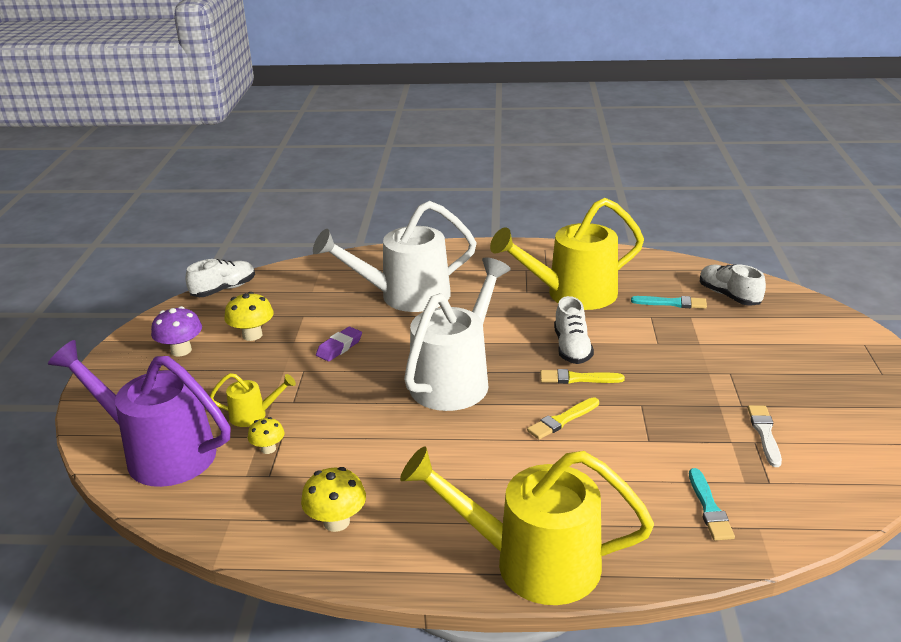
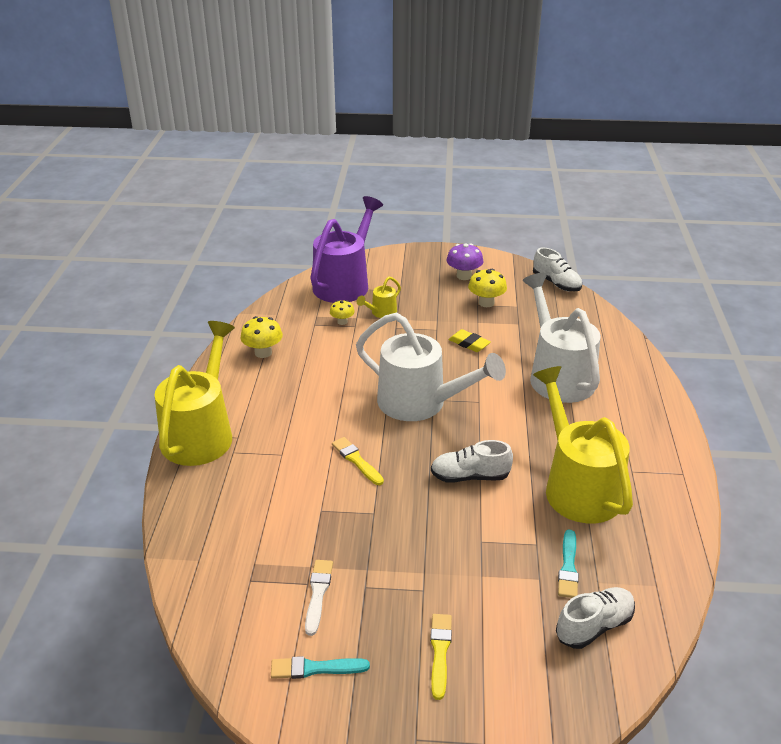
camera: 90 degrees right, 5 degrees up
yellow watering can [210,373,296,427] -> yellow watering can turned 45 degrees clockwise [356,276,401,318]
purple eraser [316,327,362,361] -> yellow eraser [448,329,491,352]
yellow brush [540,369,625,384] -> yellow brush moved to [430,614,452,700]
turquoise brush [689,468,735,541] -> turquoise brush moved to [271,656,370,679]
white brush [748,405,782,467] -> white brush turned 90 degrees counterclockwise [305,560,333,636]

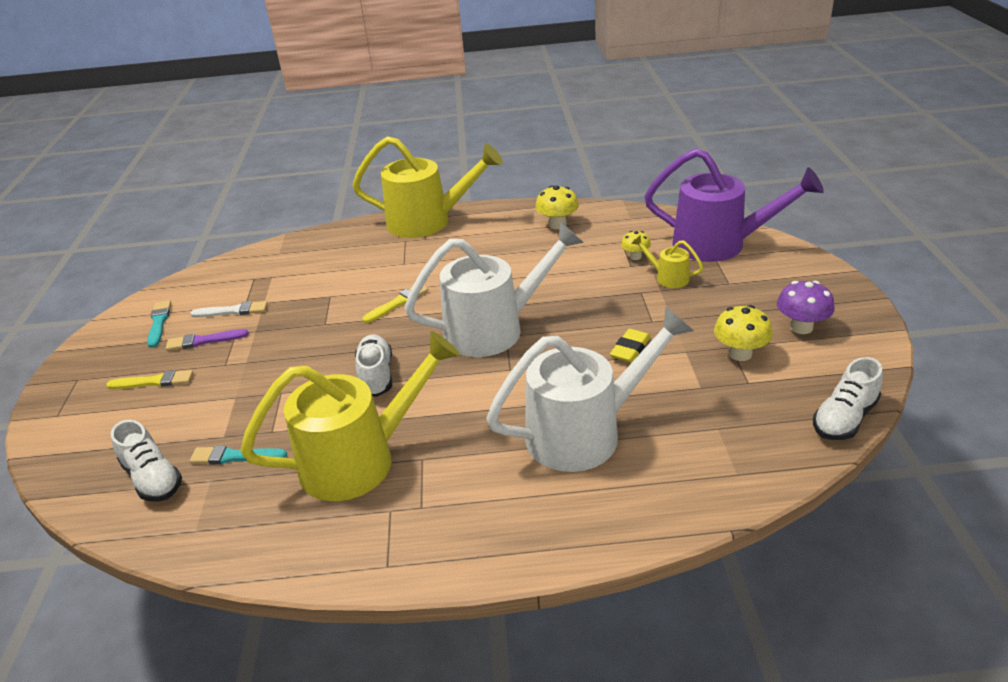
camera: 85 degrees right, 0 degrees up
white watering can [356,313,506,421] -> white watering can turned 135 degrees counterclockwise [404,221,584,357]
none -> purple brush [166,329,249,351]

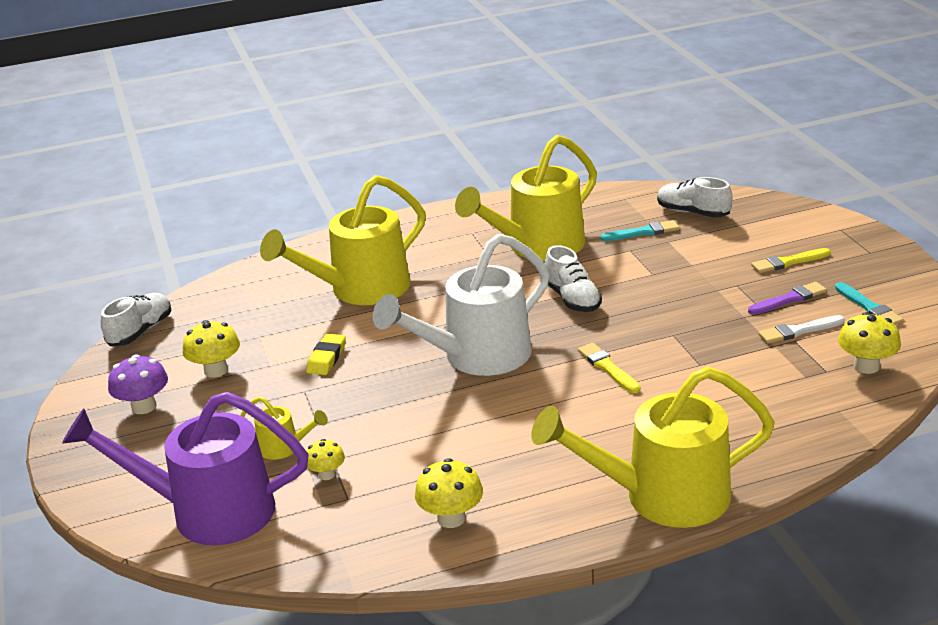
camera: 165 degrees right, 5 degrees down
yellow brush [362,286,428,323] -> yellow brush turned 120 degrees clockwise [578,343,640,393]
white watering can [486,306,694,472] -> yellow watering can [260,175,426,305]
none -> yellow mushroom [838,312,901,374]

